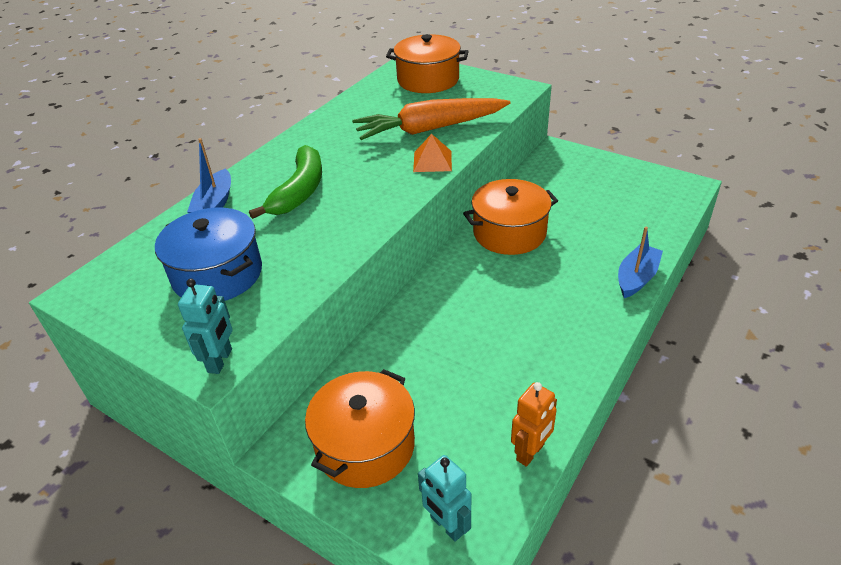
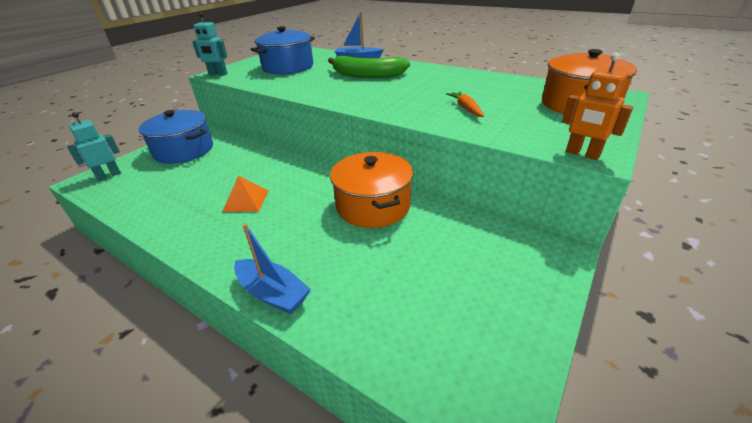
camera: 90 degrees right, 5 degrees down
orange pot [305,369,415,488] -> blue pot [139,110,213,164]
orange carrot [352,98,510,140] -> orange carrot [446,91,484,117], size x0.41
orange pyramid [413,134,452,172] -> orange pyramid moved to [222,176,268,212]
orange robot [511,382,557,467] -> orange robot moved to [562,52,633,160]

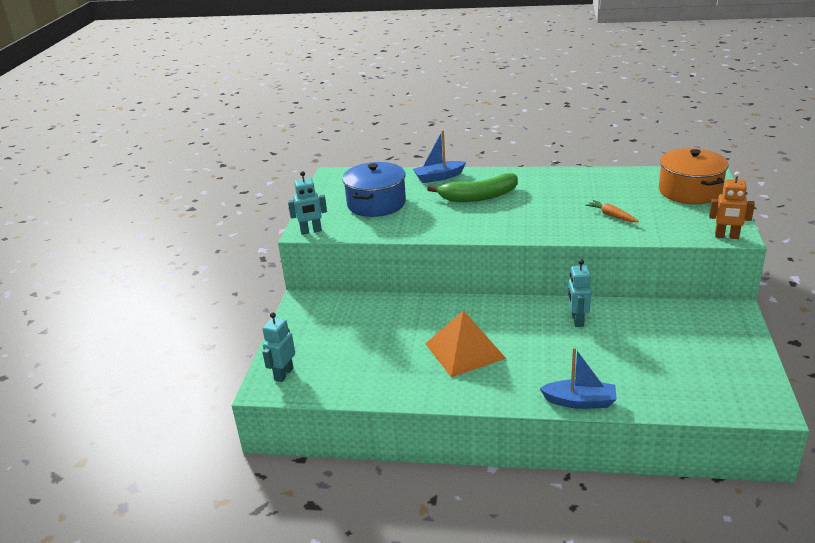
camera: 25 degrees left, 5 degrees down
blue pot [139,110,213,164] -> none
orange pyramid [222,176,268,212] -> orange pyramid [425,310,506,377], size x1.70
orange pot [330,152,413,228] -> turquoise robot [568,259,591,327]

